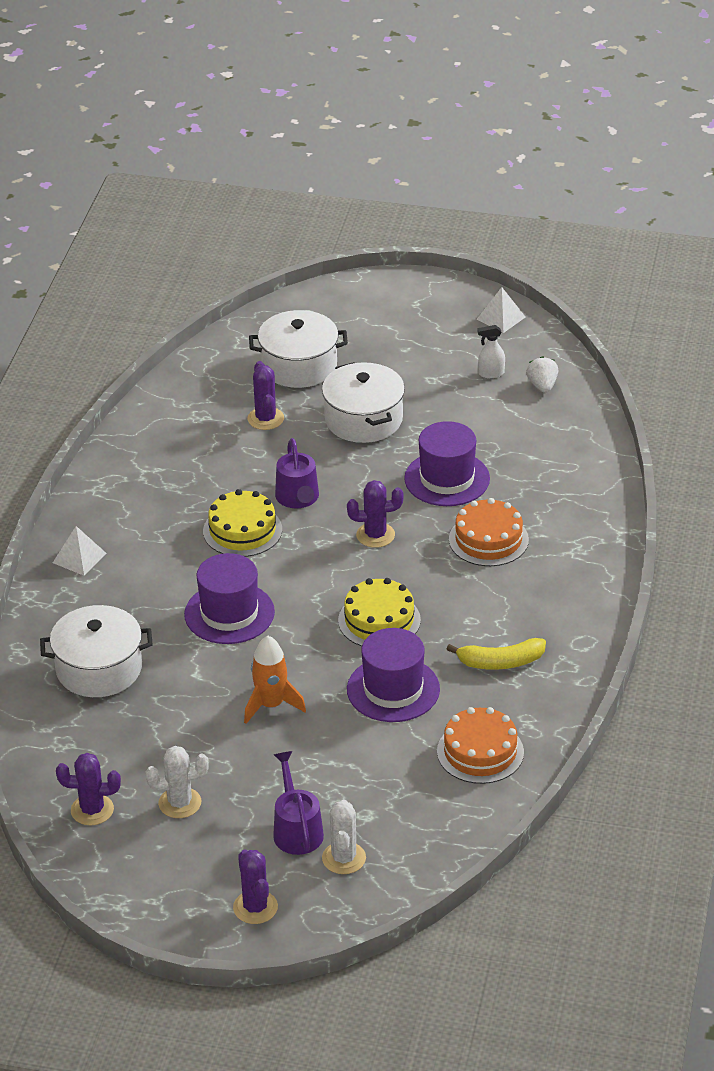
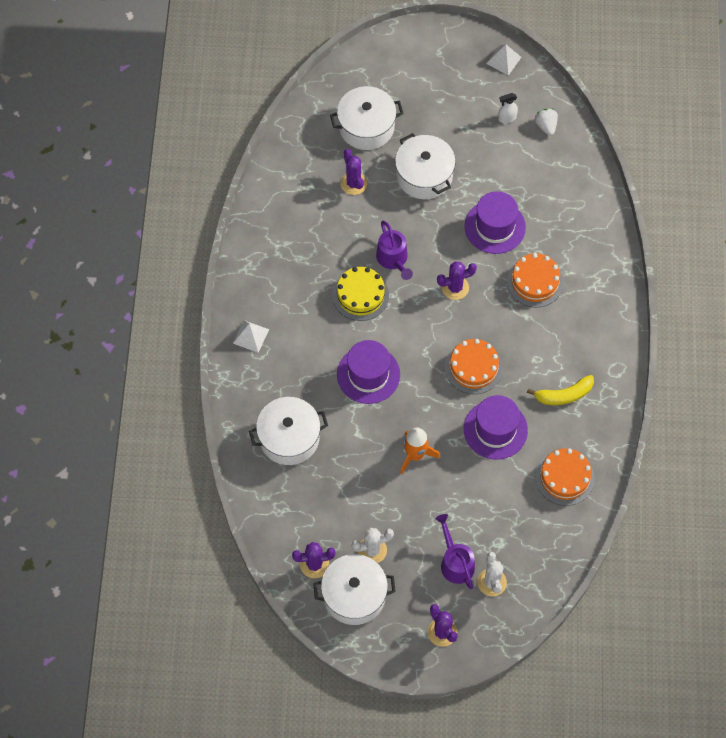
camera: 10 degrees left, 25 degrees up
yellow cake [338,578,421,646] -> orange cake [445,339,503,394]
none -> white pot [313,554,396,625]

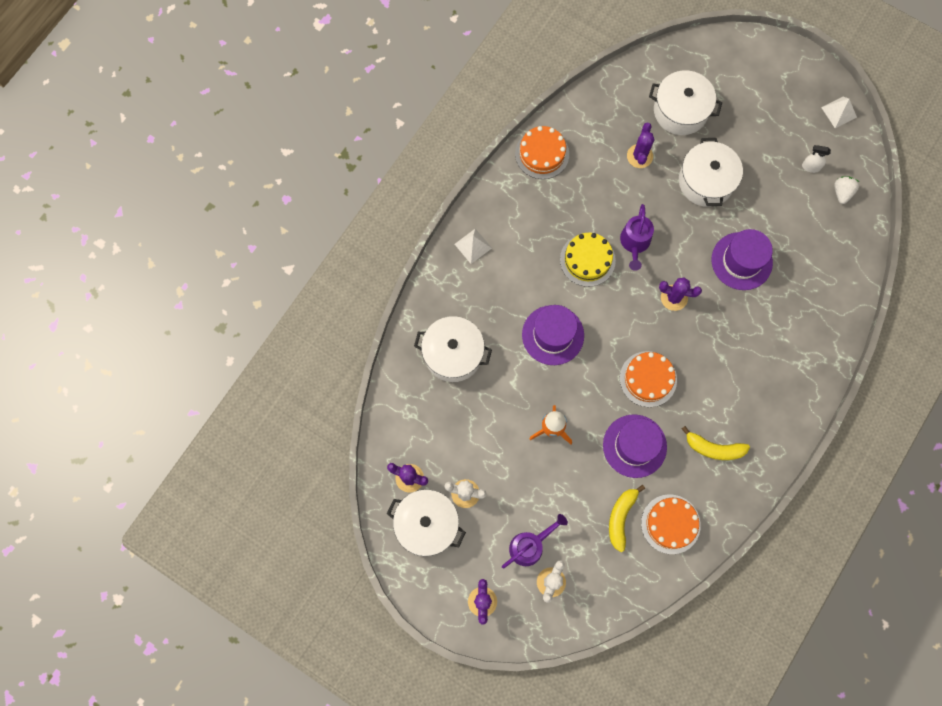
camera: 30 degrees right, 10 degrees up
purple watering can [436,514,475,589] -> purple watering can turned 45 degrees clockwise [502,514,568,569]
orange cake [507,253,563,307] -> orange cake moved to [515,126,569,179]
none -> yellow banana [609,485,645,552]

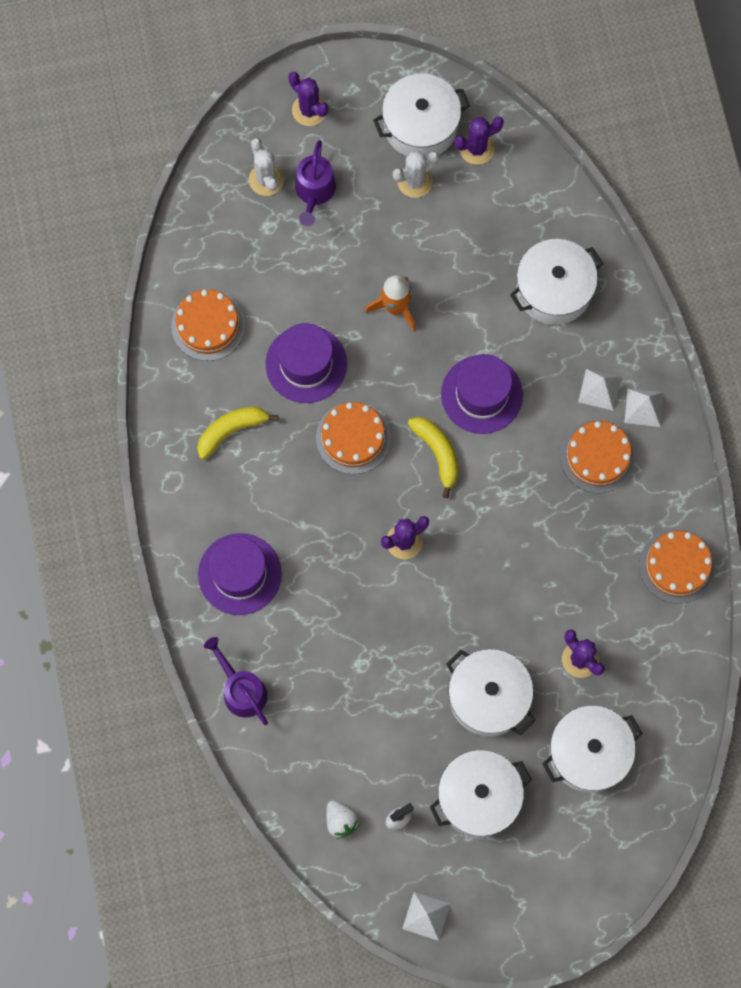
camera: 135 degrees right, 0 degrees up
yellow cake [560,233,616,287] -> none
yellow banana [609,485,645,552] -> yellow banana moved to [408,417,459,498]
purple watering can [620,204,654,271] -> purple watering can moved to [204,637,268,725]
purple hat [711,229,773,290] -> purple hat moved to [198,533,282,615]
none -> white pot [430,750,532,837]
none -> orange cake [560,421,635,493]
none -> white pyramid [578,369,621,411]

